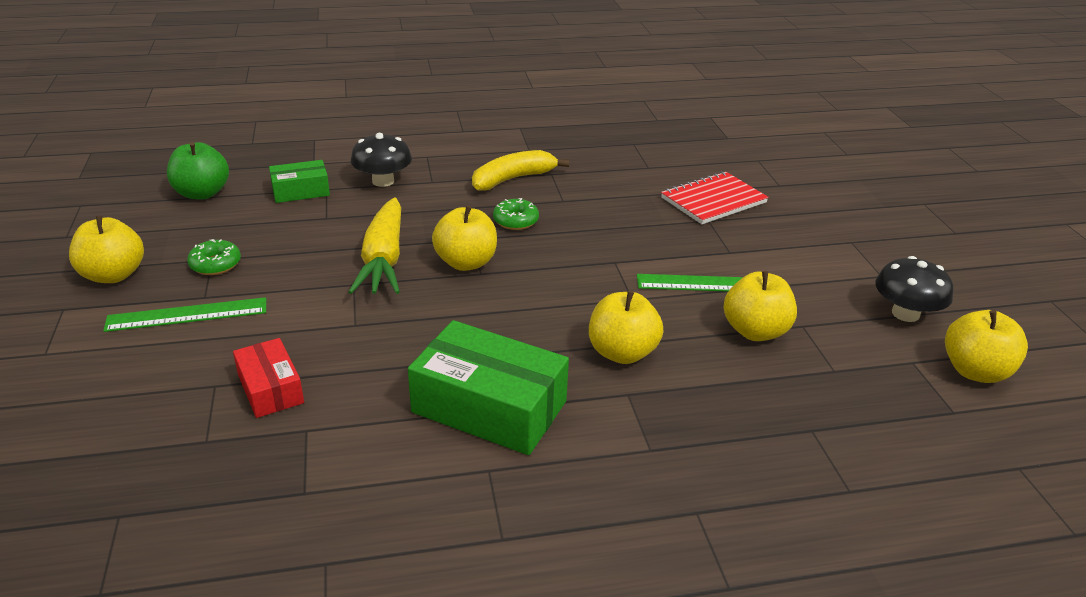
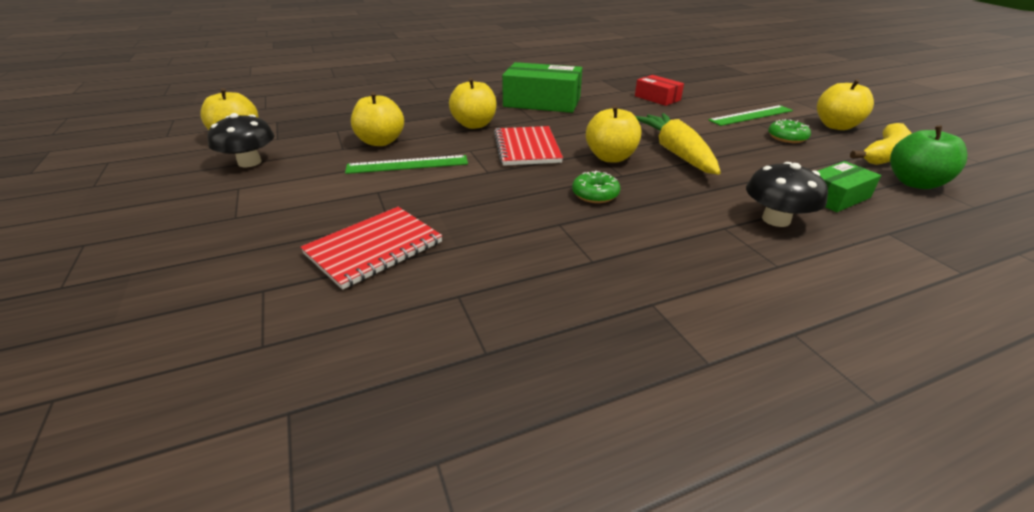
camera: 170 degrees right, 0 degrees up
yellow banana [472,150,569,191] -> yellow banana moved to [850,123,912,165]
none -> red notebook [494,126,563,166]

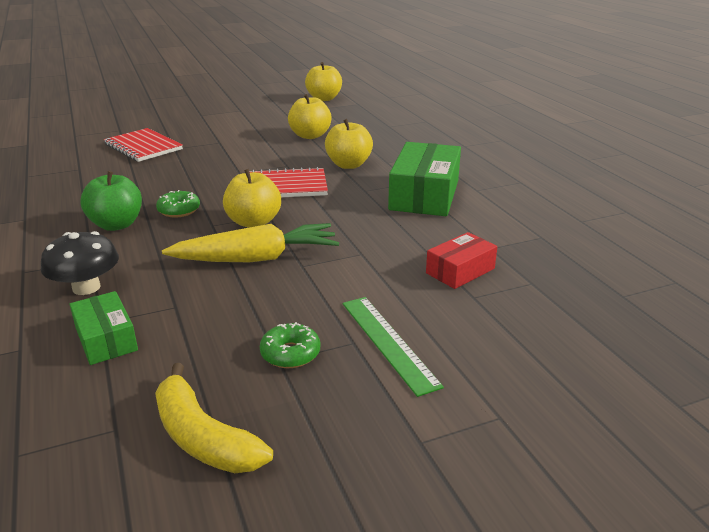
camera: 90 degrees right, 5 degrees down
black mushroom [207,113,274,167] -> none
green ruler [345,155,468,174] -> none
yellow apple [817,79,874,130] -> none
green apple [890,126,967,189] -> green apple moved to [80,171,142,231]

